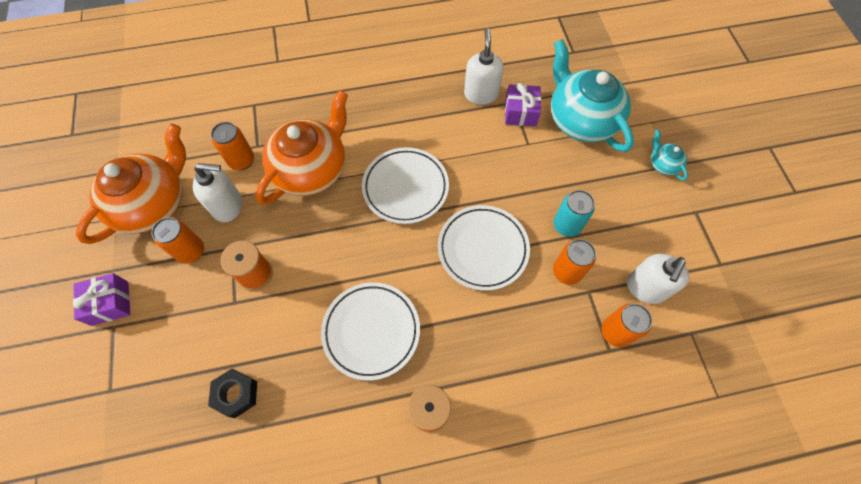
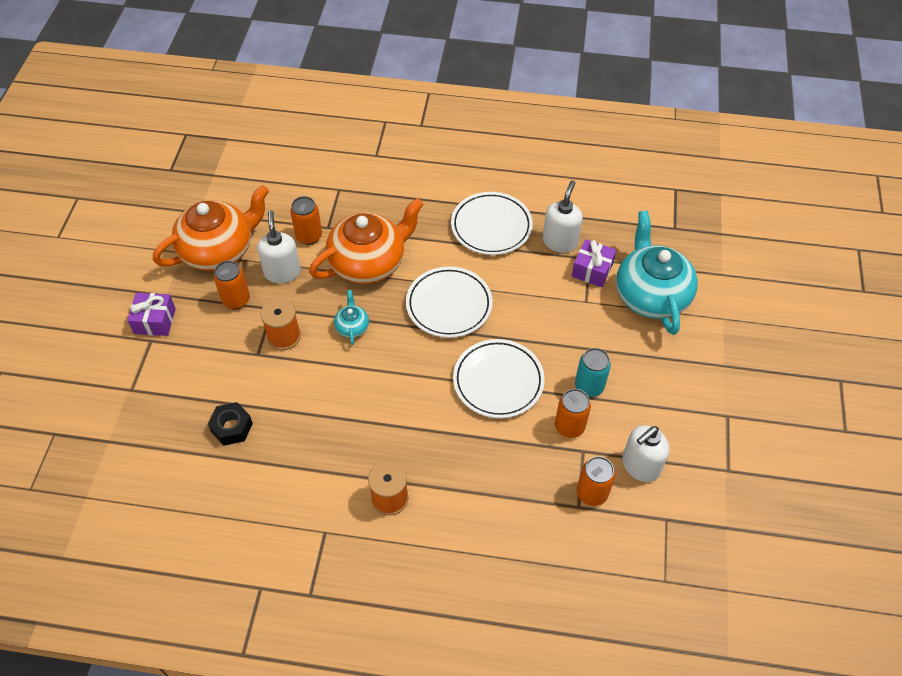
camera: 20 degrees right, 10 degrees down
white soap dispenser [193,163,242,222] -> white soap dispenser turned 120 degrees counterclockwise [257,210,301,283]
white plate [321,283,420,380] -> white plate moved to [451,192,533,255]
turquoise teapot [651,129,688,181] -> turquoise teapot moved to [334,290,369,345]

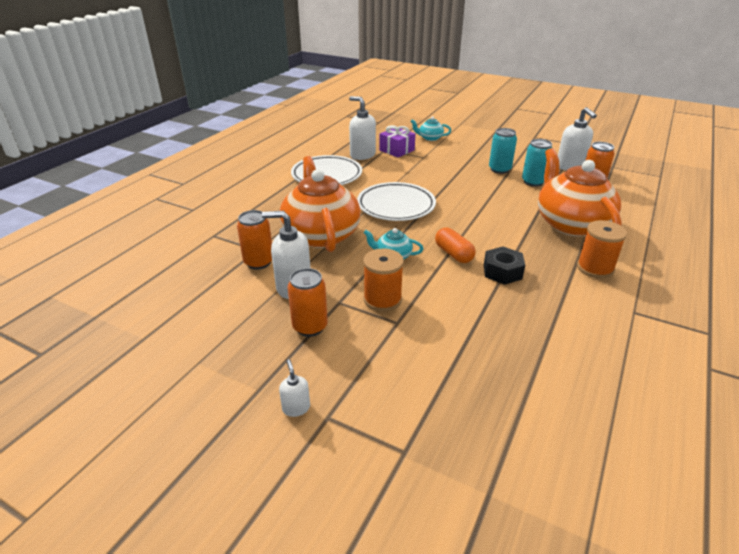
camera: 70 degrees left, 20 degrees down
purple gift [127,293,176,336] -> white soap dispenser [279,359,310,417]
orange teapot [153,185,269,271] -> orange teapot moved to [538,148,622,237]
black nut [208,402,253,446] -> black nut moved to [484,247,525,285]
white plate [453,339,545,418] -> none
orange can [555,389,591,438] -> turquoise can [522,139,552,187]
turquoise teapot [616,211,698,335] -> turquoise teapot [410,116,451,141], size x0.43
none -> orange capsule [435,228,476,263]

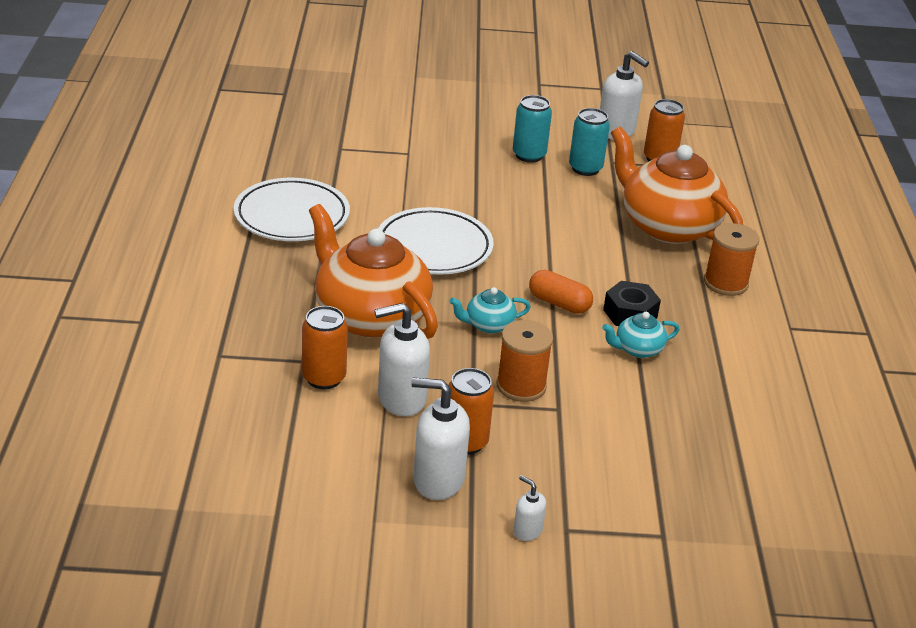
camera: 30 degrees left, 0 degrees up
white soap dispenser [349,96,376,160] -> white soap dispenser moved to [411,378,470,500]
purple gift [379,125,415,158] -> none
turquoise teapot [410,116,451,141] -> turquoise teapot moved to [602,312,680,358]

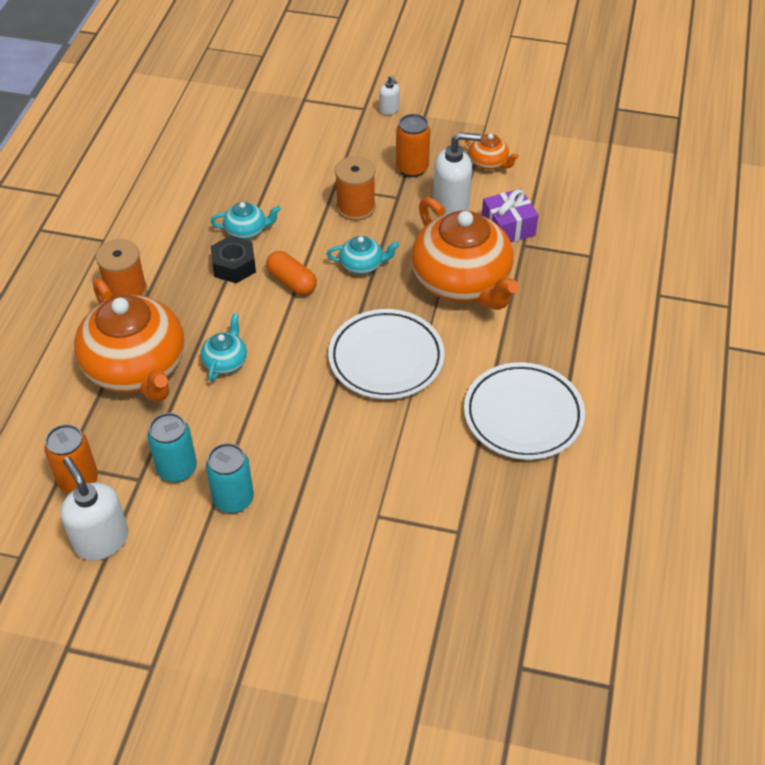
camera: 165 degrees left, 15 degrees up
orange can [302,306,348,389] -> purple gift [482,189,539,242]
white soap dispenser [411,378,470,500] -> none
none -> turquoise teapot [200,313,247,381]
none -> orange teapot [465,133,519,170]

